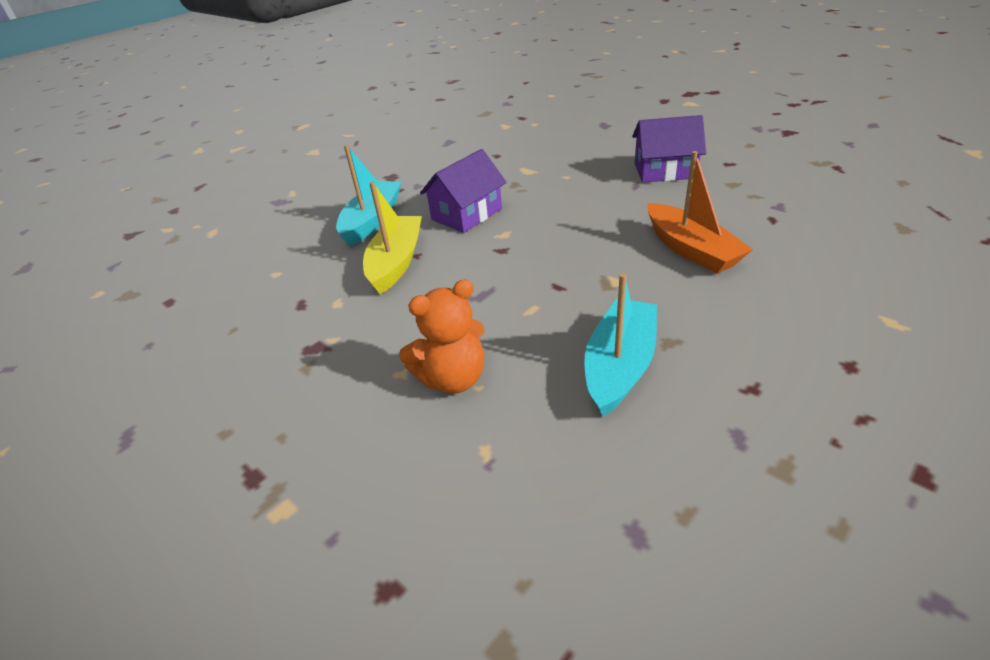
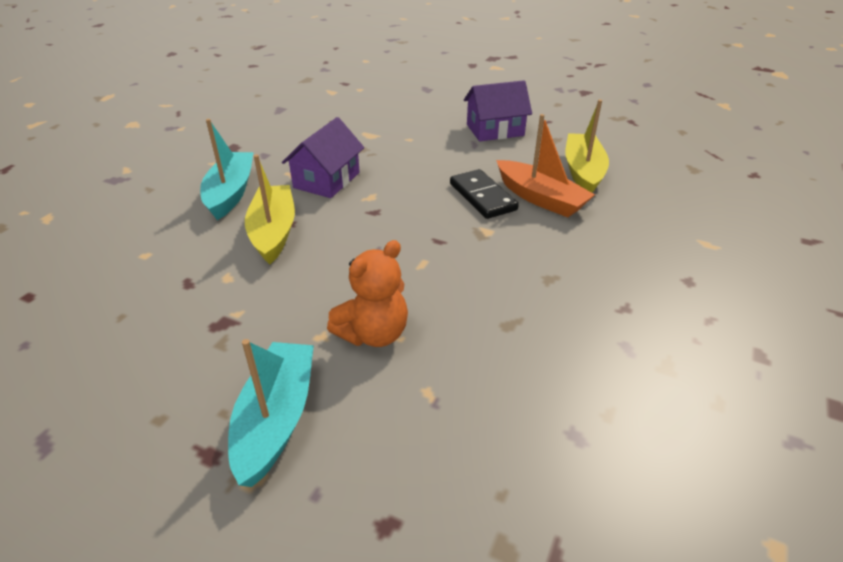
camera: 20 degrees left, 0 degrees up
turquoise boat [584,273,657,417] -> turquoise boat moved to [228,339,314,487]
none -> black domino [450,169,519,219]
none -> yellow boat [565,99,609,193]

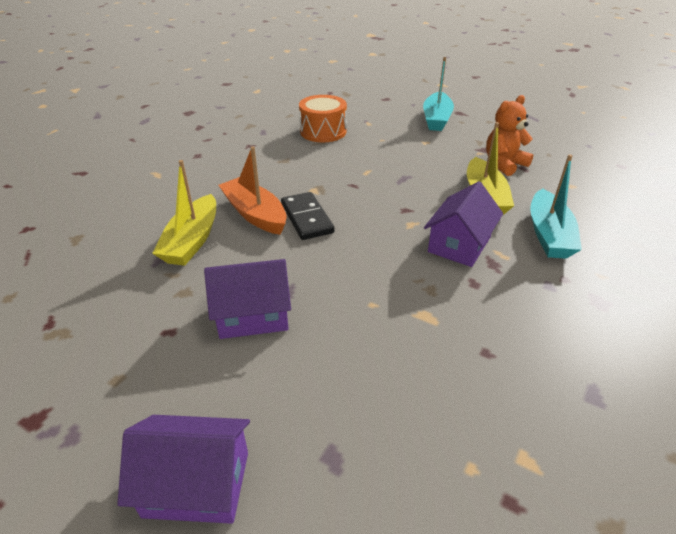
camera: 175 degrees left, 0 degrees up
orange teddy bear [327,240,408,347] -> orange teddy bear moved to [486,95,533,176]
none -> purple house [117,415,250,524]
none -> orange drum [299,95,347,142]

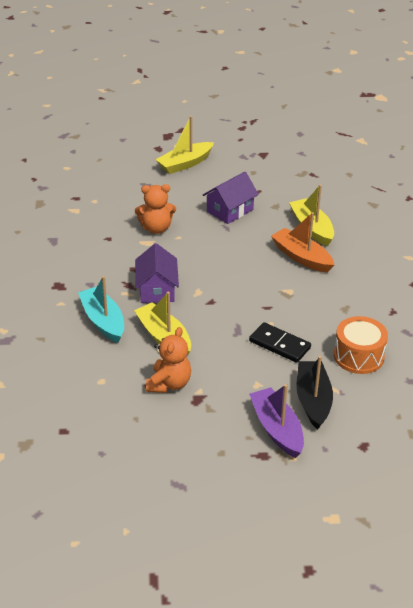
camera: 145 degrees right, 0 degrees up
purple house [117,415,250,524] -> yellow boat [155,116,214,174]
orange boat [218,146,287,235] -> orange boat turned 150 degrees counterclockwise [271,212,334,273]
black domino [281,192,334,240] -> black domino moved to [249,322,311,363]
turquoise boat [423,57,454,131] -> purple boat [249,384,304,458]
none -> orange teddy bear [135,184,176,234]
none -> black boat [296,356,333,430]

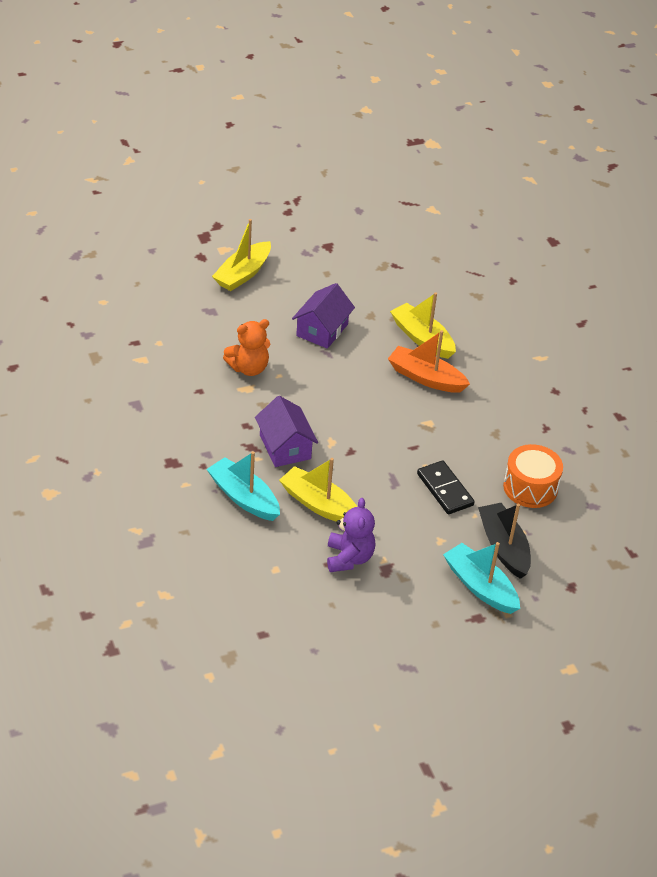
camera: 20 degrees left, 5 degrees up
orange teddy bear [146,327,191,393] -> purple teddy bear [327,498,375,572]
black domino [249,322,311,363] -> black domino turned 45 degrees clockwise [417,461,475,514]
purple boat [249,384,304,458] -> turquoise boat [443,542,520,614]

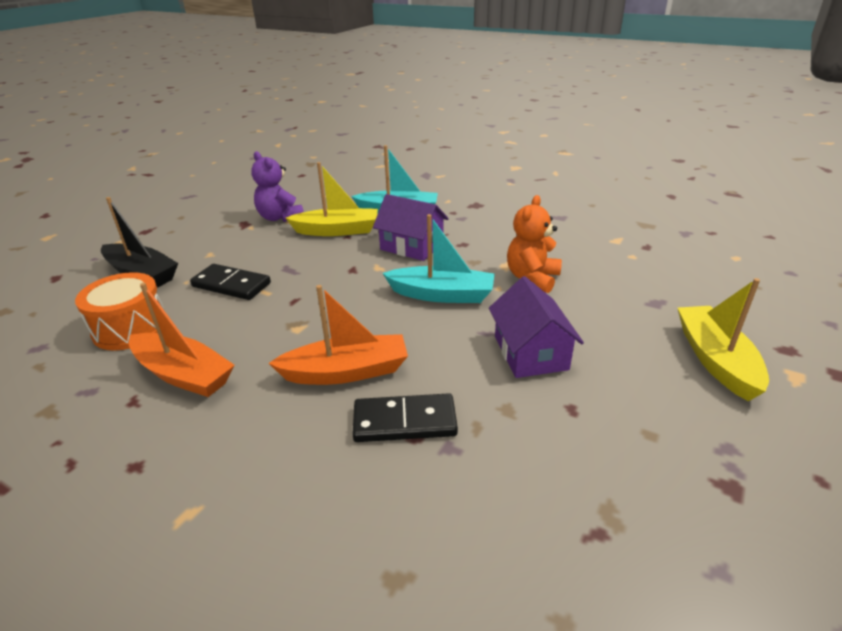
camera: 145 degrees right, 10 degrees down
yellow boat [390,292,456,359] -> black domino [353,393,458,442]
turquoise boat [443,542,520,614] -> turquoise boat moved to [382,214,495,303]
none -> orange boat [129,283,235,397]

